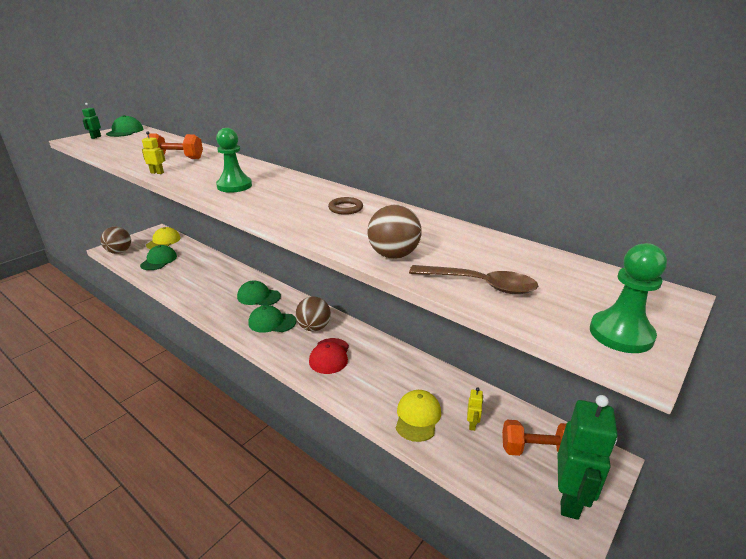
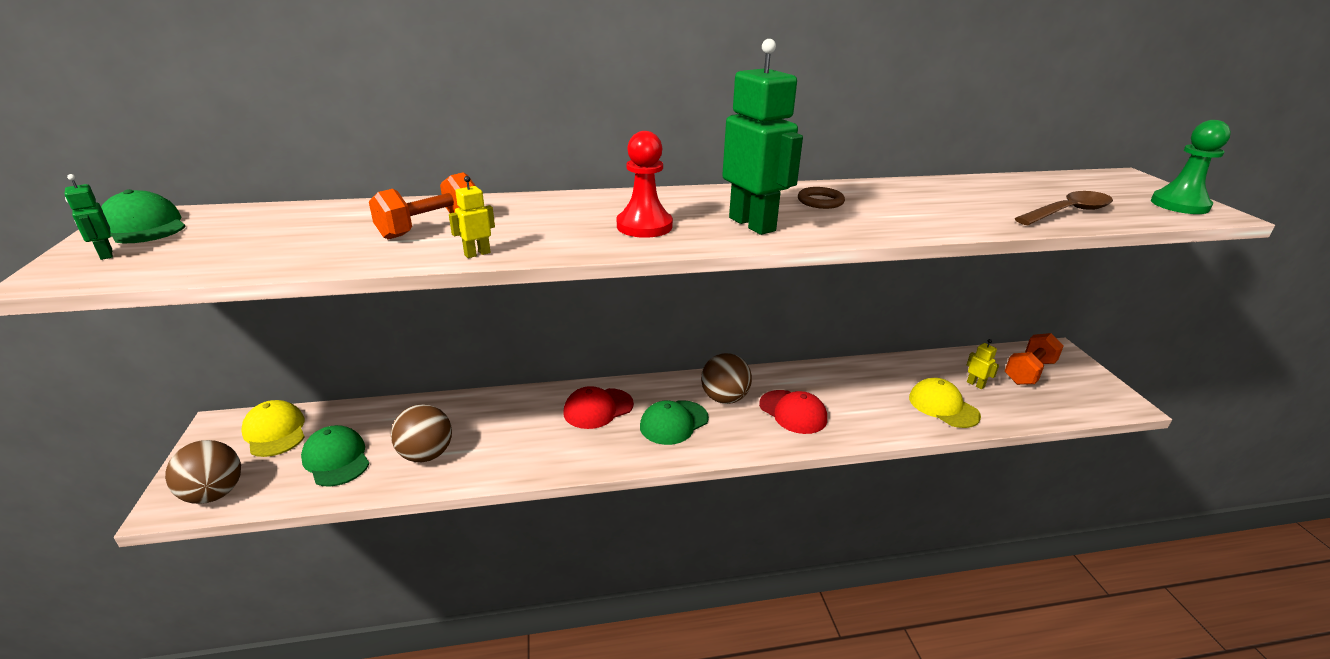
camera: 50 degrees left, 0 degrees up
green pawn [216,128,252,193] -> red pawn [617,131,673,238]
green cap [237,280,281,306] -> red cap [563,386,634,429]
brown ball [367,205,422,259] -> brown ball moved to [391,404,452,462]
green robot [558,395,618,520] -> green robot moved to [722,39,803,235]

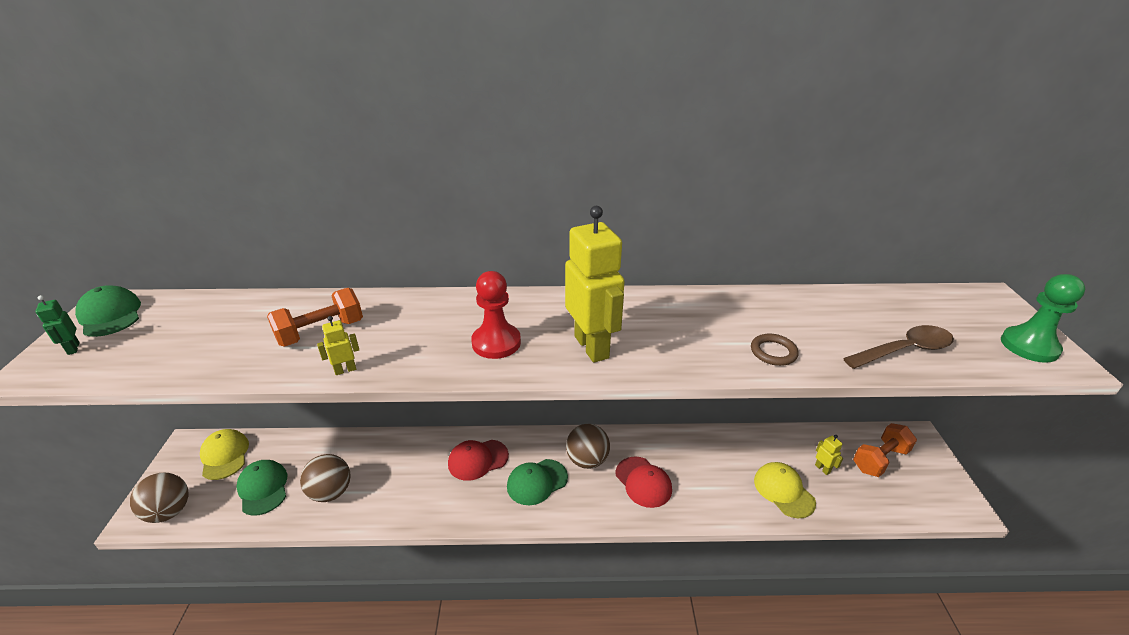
camera: 10 degrees right, 5 degrees up
green robot [722,39,803,235] -> yellow robot [565,206,625,363]
brown ring [798,187,845,209] -> brown ring moved to [751,334,799,366]

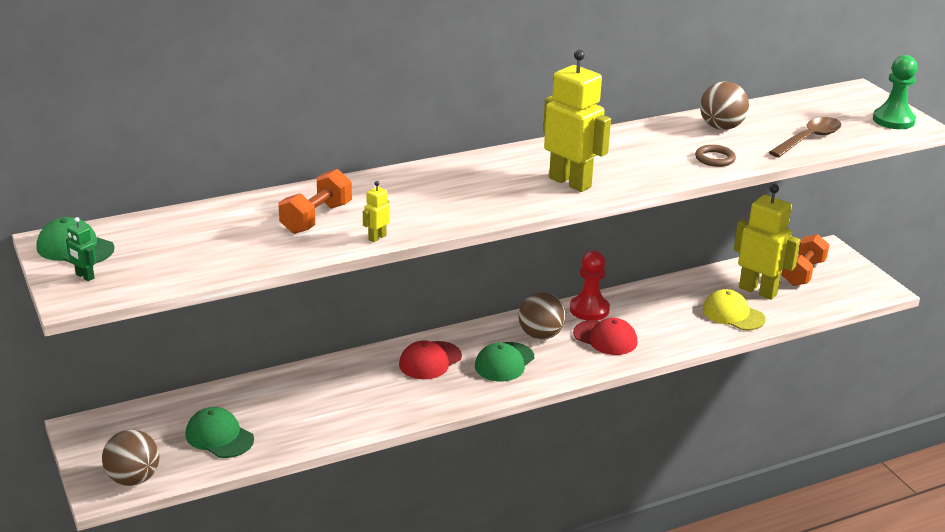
camera: 25 degrees left, 5 degrees down
yellow cap [200,429,249,480] -> none
brown ball [300,454,351,502] -> brown ball moved to [700,81,749,130]
red pawn [471,271,521,359] -> red pawn moved to [570,251,610,321]
yellow robot [815,435,843,475] -> yellow robot [734,184,801,300], size x2.41

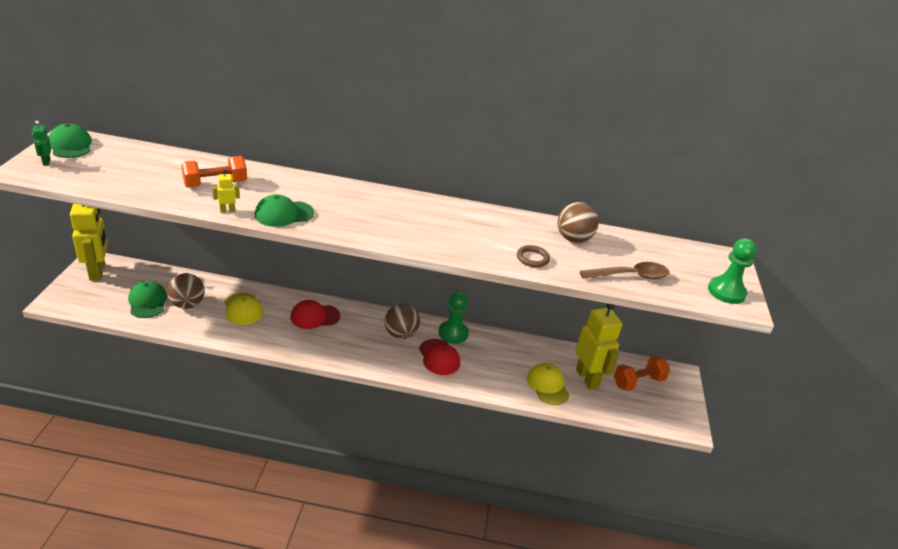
camera: 30 degrees right, 5 degrees up
brown ball [102,430,159,486] -> brown ball moved to [167,273,205,309]
green cap [475,342,534,381] -> green cap moved to [255,194,314,227]
yellow robot [543,50,611,192] -> yellow robot moved to [70,203,108,281]
red pawn [570,251,610,321] -> green pawn [438,292,469,344]
none -> yellow cap [225,292,263,325]

